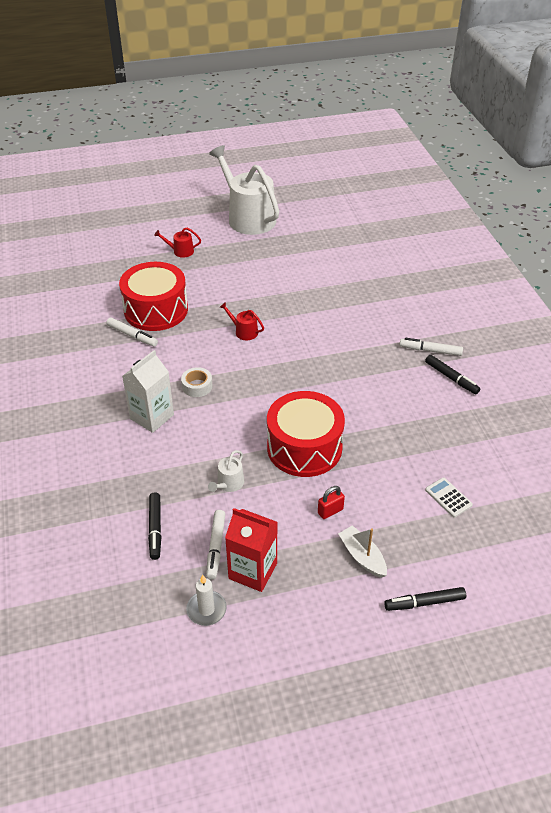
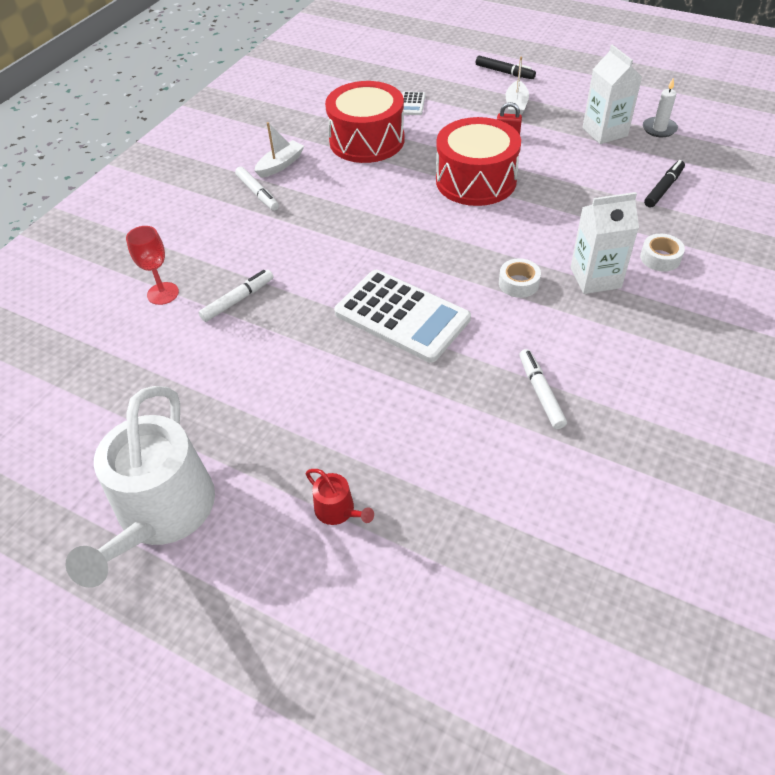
camera: 135 degrees left, 5 degrees up
red drum [119,262,188,331] -> red drum moved to [325,81,404,163]
white marker [206,510,225,580] -> white marker moved to [198,270,273,322]
white watering can [208,450,244,492] -> none
red watering can [220,302,264,340] -> white calculator [334,270,471,363]
red carton [225,508,278,592] -> white carton [582,45,642,144]
black marker [425,355,480,394] -> white boat [255,122,304,178]
none -> red goblet [126,226,179,305]
none -> white tape [640,234,685,271]

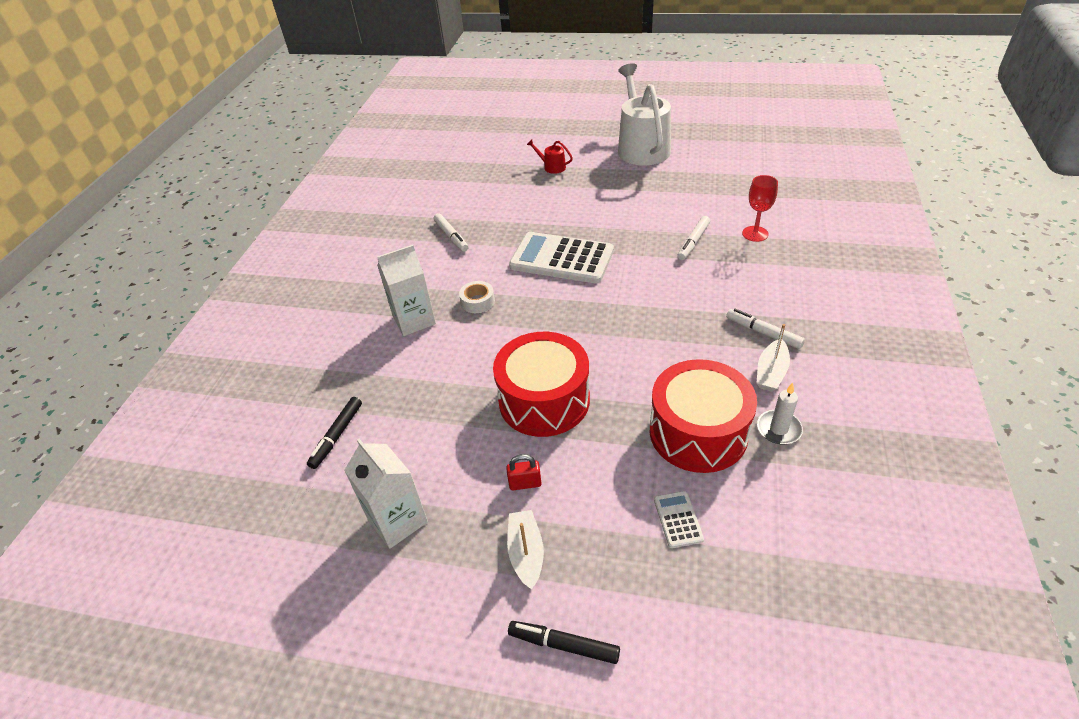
camera: 165 degrees right, 5 degrees down
white tape [640,234,685,271] -> none
white candle [643,77,678,137] -> white candle moved to [757,383,803,444]

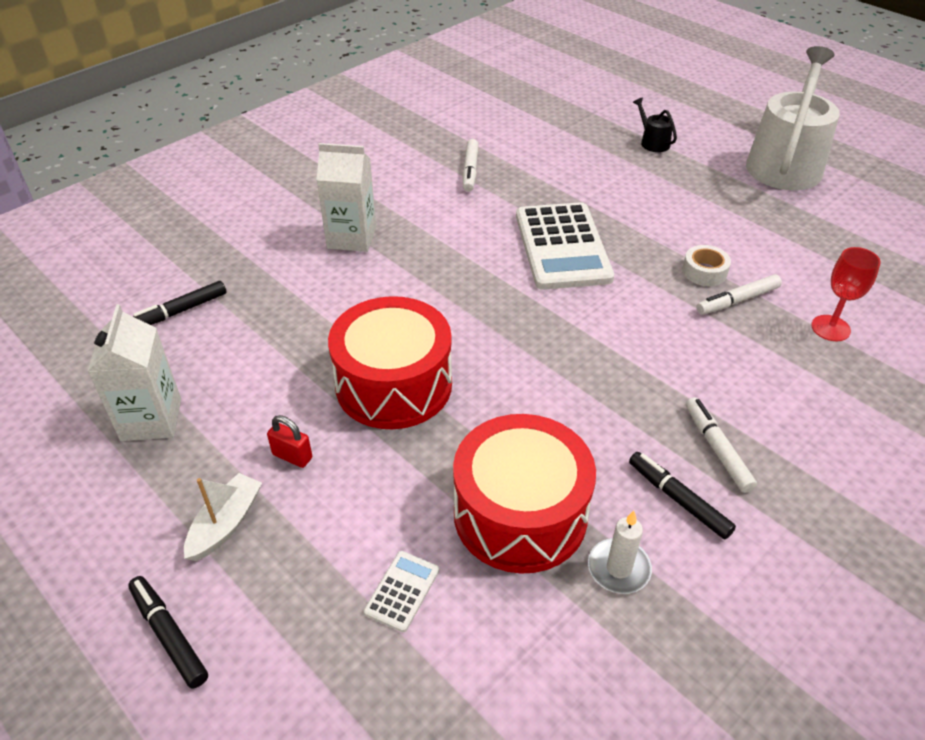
camera: 30 degrees right, 0 degrees up
white tape [459,281,495,313] -> white tape moved to [682,245,731,286]
white calculator [509,232,614,284] -> white calculator turned 150 degrees counterclockwise [516,202,614,290]
red watering can [527,139,573,174] -> black watering can [633,97,677,152]
white boat [757,324,790,392] -> black marker [629,452,736,539]

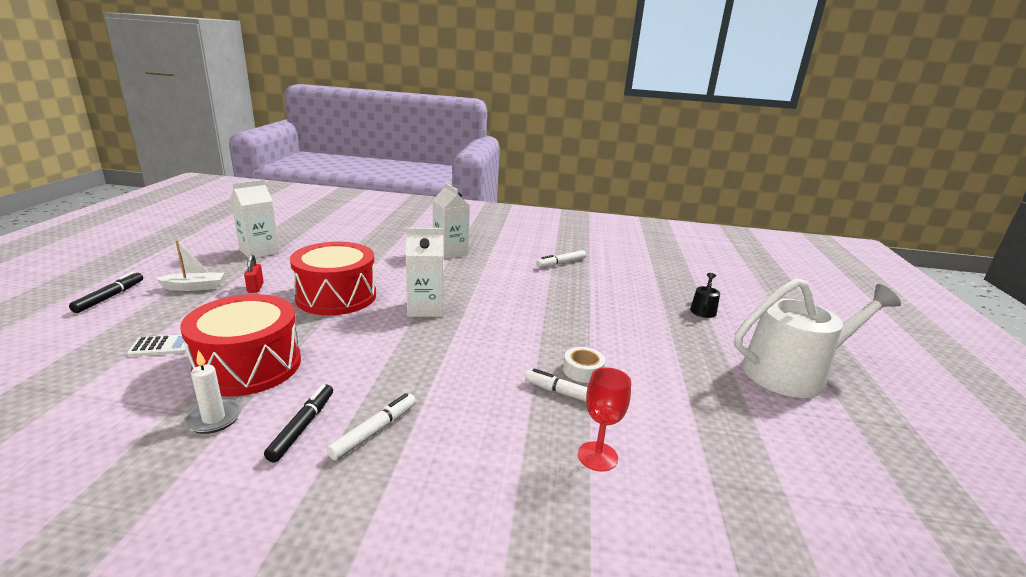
camera: 50 degrees right, 20 degrees down
black marker [133,281,226,325] -> none
white calculator [516,202,614,290] -> none
none -> white carton [406,228,443,317]

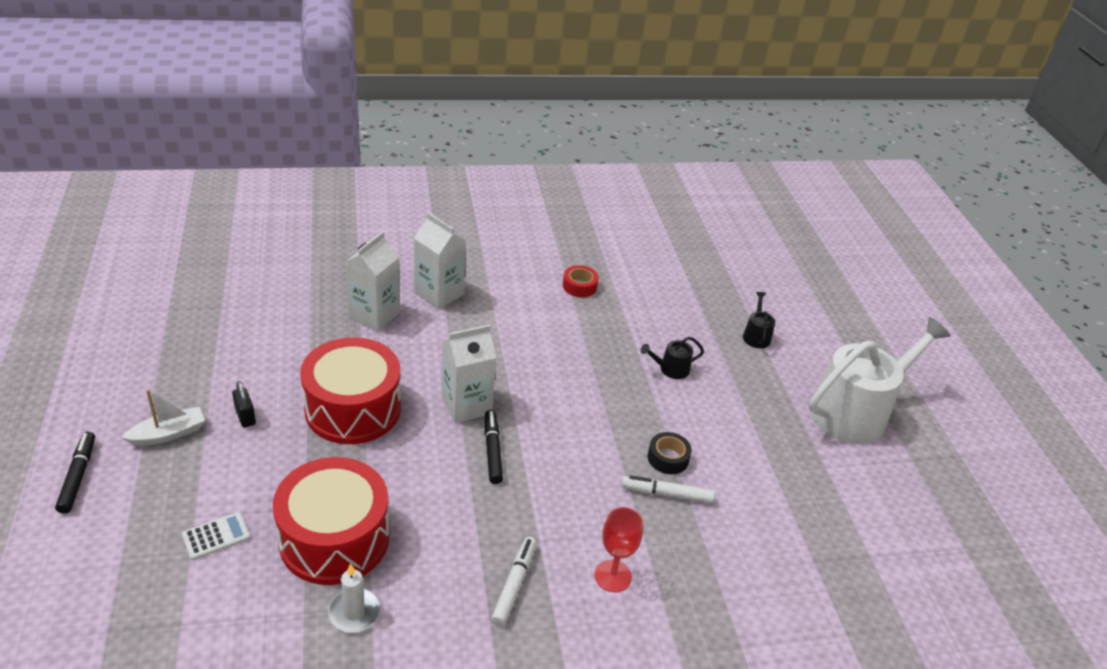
camera: 20 degrees left, 15 degrees up
white carton [231,179,280,258] -> white carton moved to [345,231,400,331]
red padlock [244,254,264,293] -> black padlock [232,381,256,428]
black marker [264,384,333,462] -> black marker moved to [485,410,503,484]
white marker [536,250,586,268] -> red tape [563,265,598,297]
white tape [563,347,605,383] -> black tape [648,432,692,474]
red goblet [578,367,631,472] -> red goblet moved to [595,507,643,593]
none -> black watering can [641,337,704,379]

